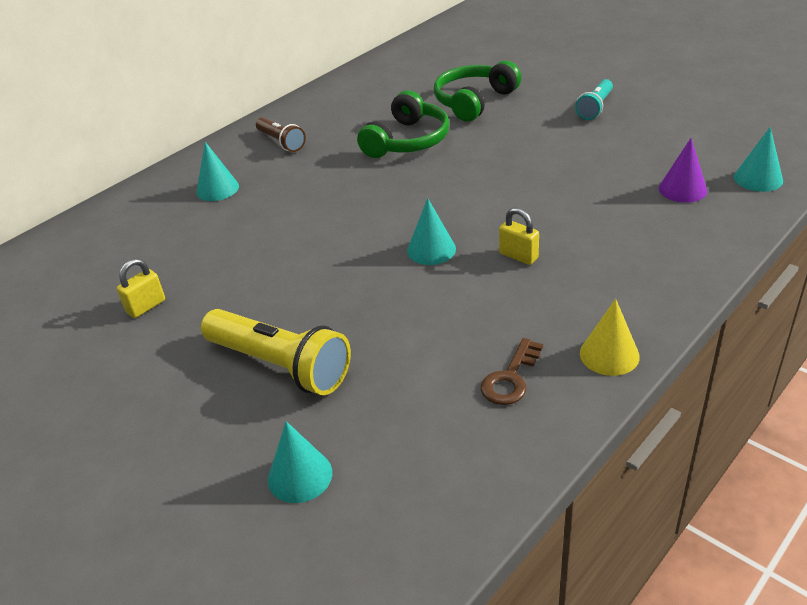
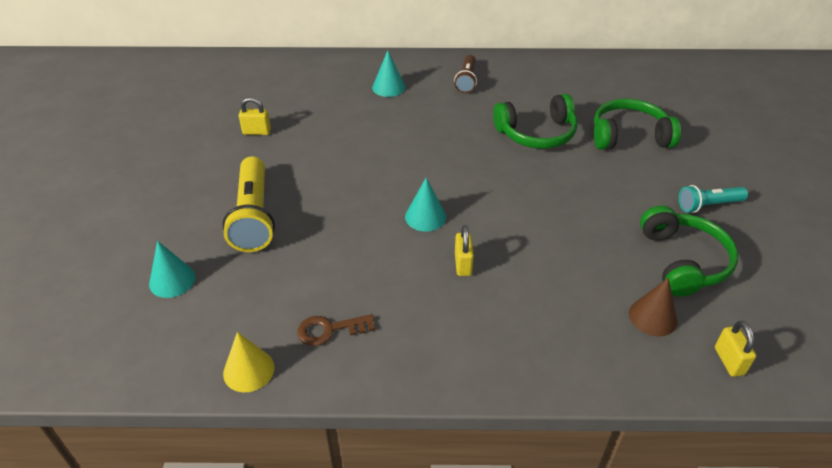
camera: 45 degrees right, 5 degrees up
yellow cone [580,299,640,376] -> yellow cone moved to [223,332,275,393]
purple cone [659,138,707,203] -> brown cone [629,278,678,337]
turquoise cone [734,127,783,192] -> yellow padlock [715,321,756,377]
none -> green headphones [640,205,738,297]

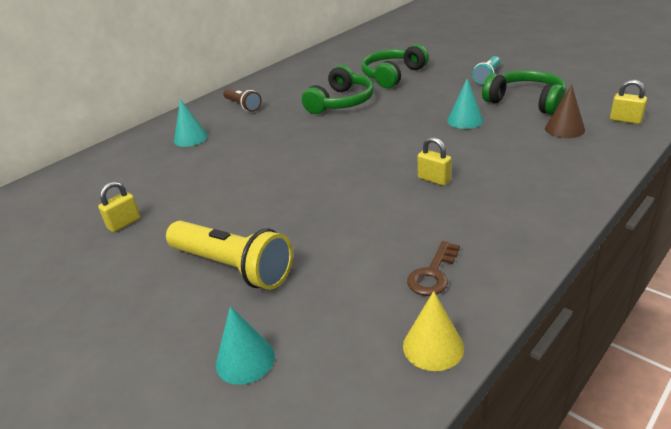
camera: 45 degrees left, 10 degrees down
turquoise cone [405,178,446,232] -> turquoise cone moved to [447,79,484,129]

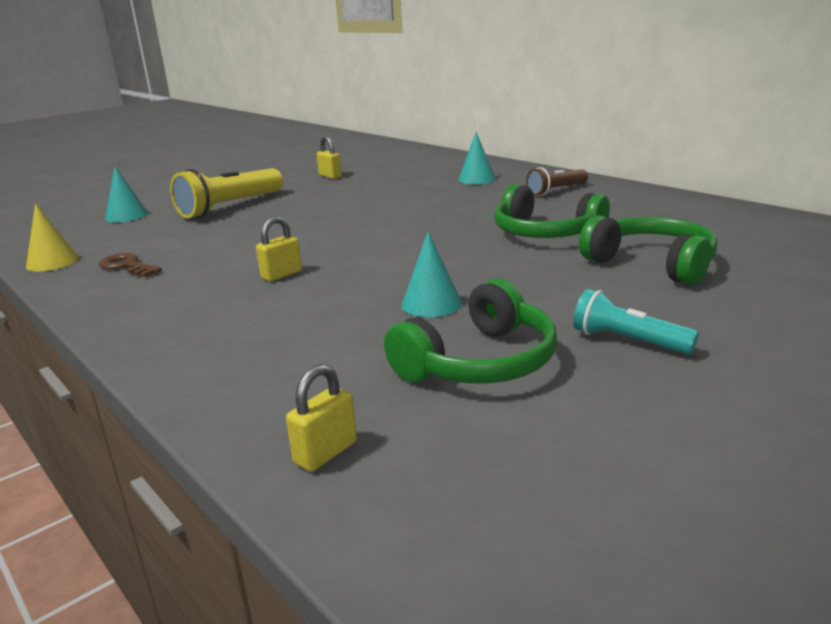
camera: 95 degrees right, 10 degrees down
brown cone [545,84,585,138] -> none

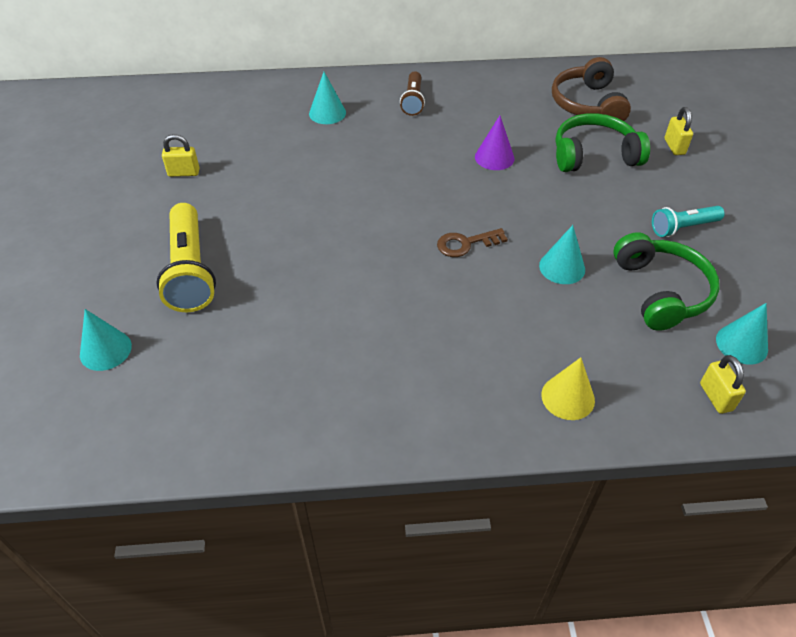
camera: 55 degrees left, 25 degrees up
yellow cone [26,203,79,271] -> yellow cone moved to [541,357,595,420]
brown key [99,253,162,277] -> brown key moved to [437,228,508,257]
yellow padlock [256,216,302,281] -> yellow padlock moved to [665,107,693,155]
green headphones [494,184,610,238] -> purple cone [475,116,515,170]
none -> brown headphones [552,57,631,121]
none -> turquoise cone [716,303,768,365]

